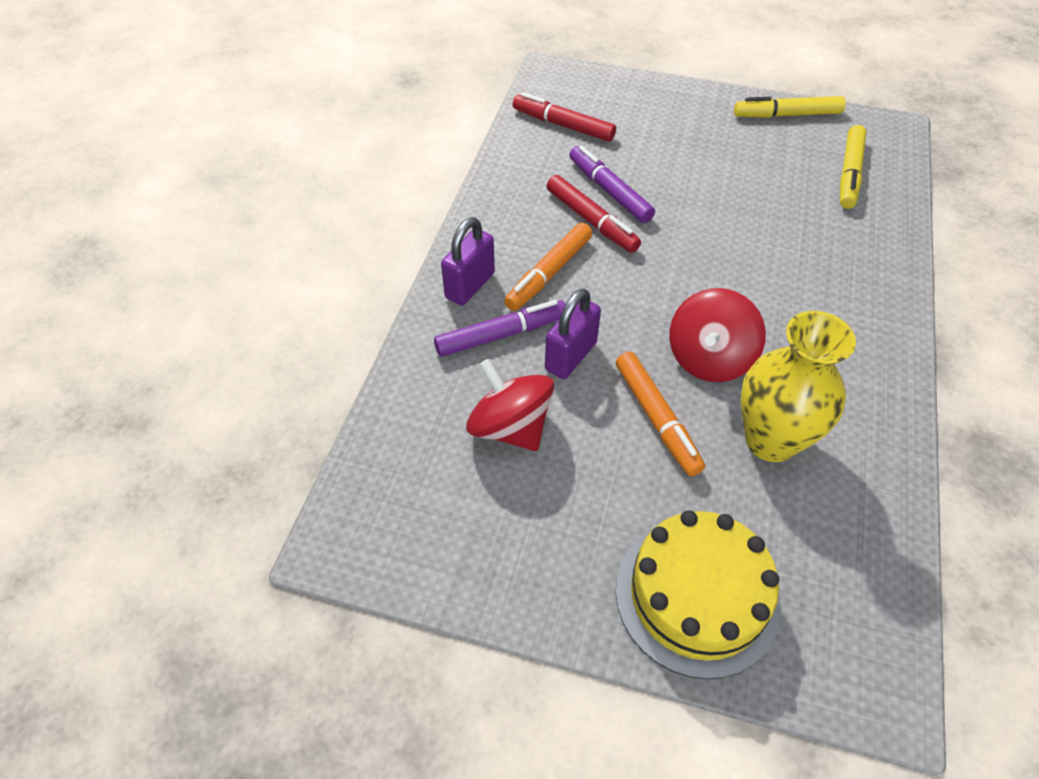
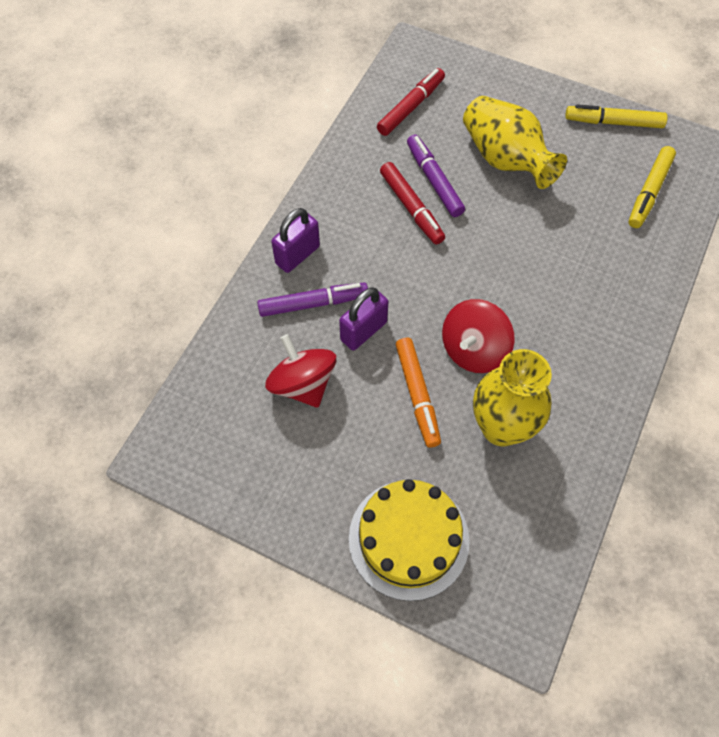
camera: 10 degrees right, 10 degrees up
orange marker [504,223,592,311] -> none
red marker [513,92,616,142] -> red marker turned 90 degrees clockwise [377,68,445,136]
none -> yellow vase [463,96,567,189]

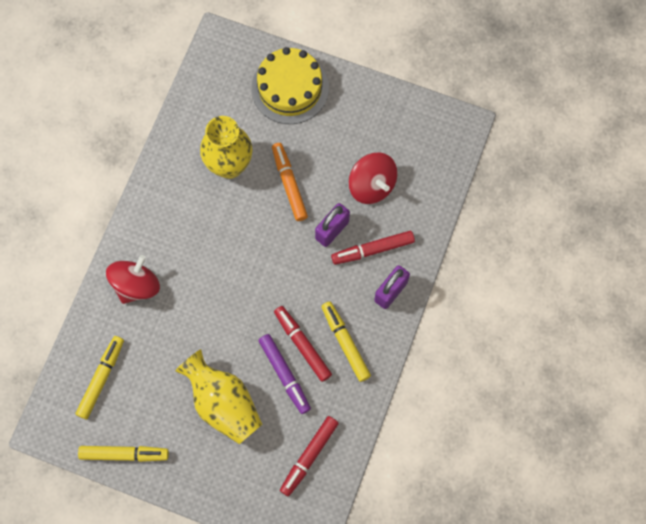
camera: 175 degrees right, 10 degrees up
purple marker [257,283,368,317] -> red marker [331,231,415,265]
red spinning top [442,299,515,373] -> red spinning top moved to [106,255,160,304]
none -> yellow marker [321,301,371,382]

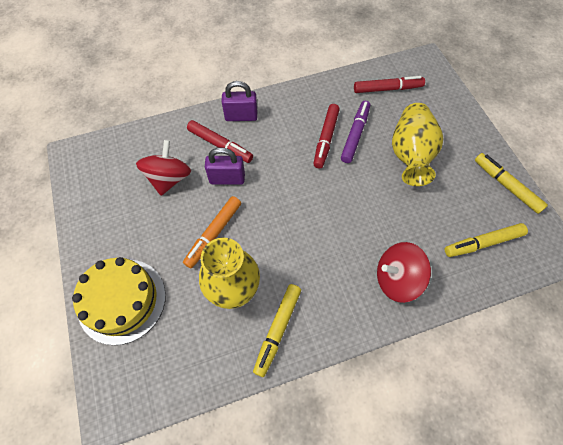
camera: 130 degrees left, 10 degrees down
yellow marker [321,301,371,382] -> yellow marker moved to [253,284,301,377]

